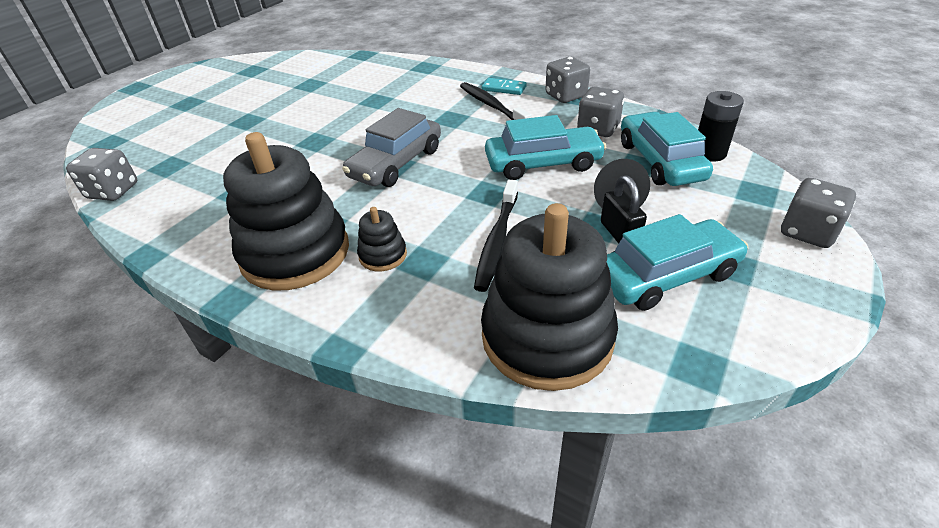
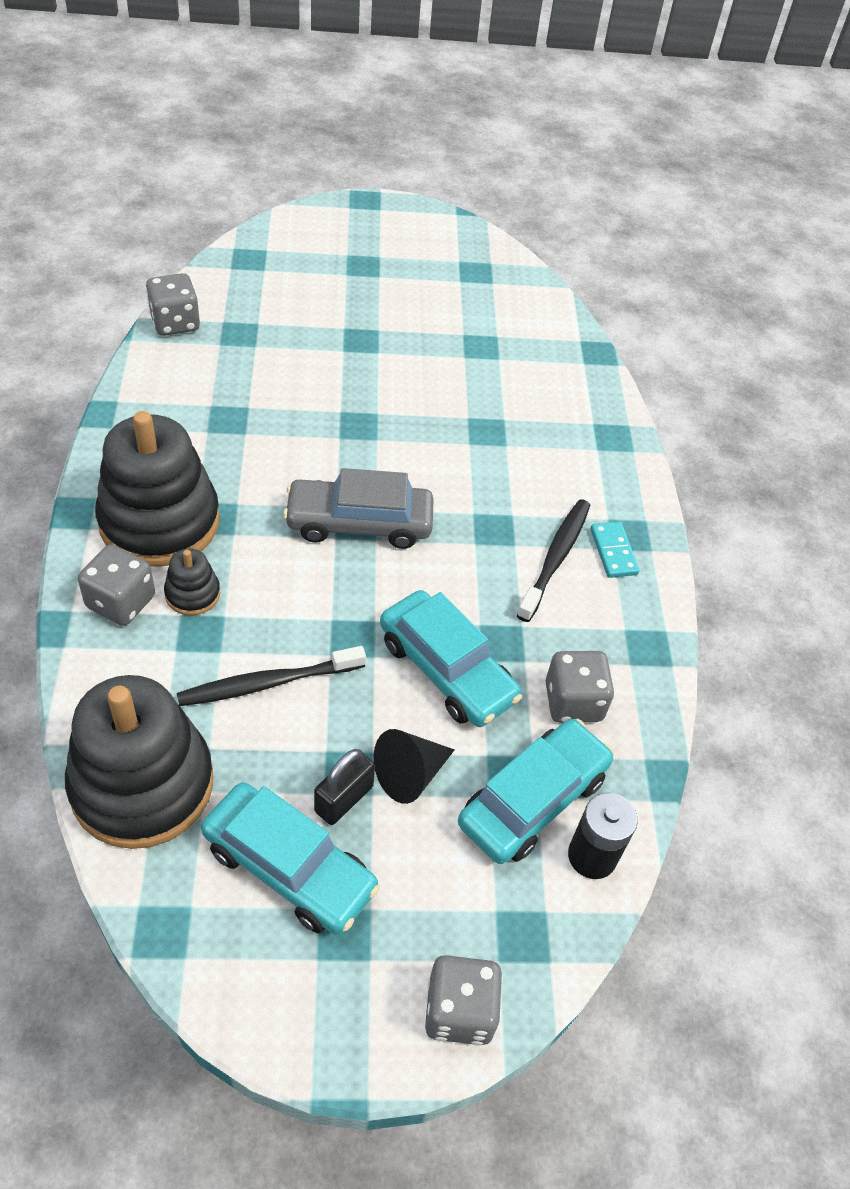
camera: 50 degrees right, 10 degrees up
grey dice [545,57,590,103] -> grey dice moved to [78,544,155,626]

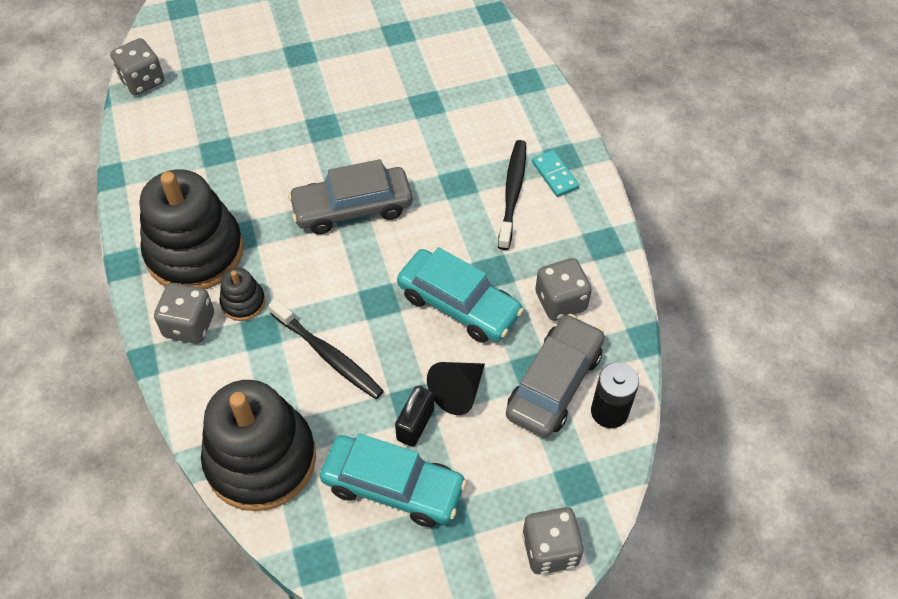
camera: 10 degrees left, 5 degrees up
black toothbrush [177,646,366,706] -> black toothbrush turned 105 degrees counterclockwise [268,299,384,399]
turquoise car [458,719,614,864] -> grey car [506,314,605,438]

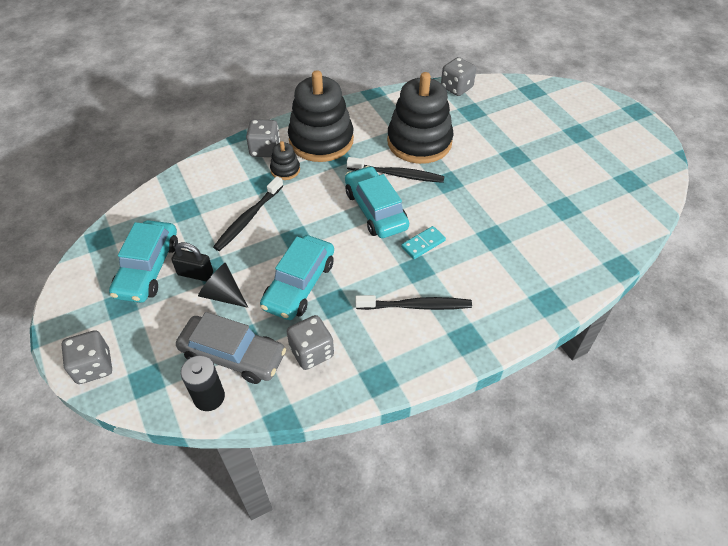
camera: 80 degrees right, 5 degrees down
black stacking toy [201,380,316,511] -> black stacking toy moved to [387,72,454,164]
grey car [288,159,412,234] -> turquoise car [345,166,409,238]
turquoise domino [532,150,579,197] -> turquoise domino moved to [401,226,446,259]
none -> black toothbrush [347,157,445,183]

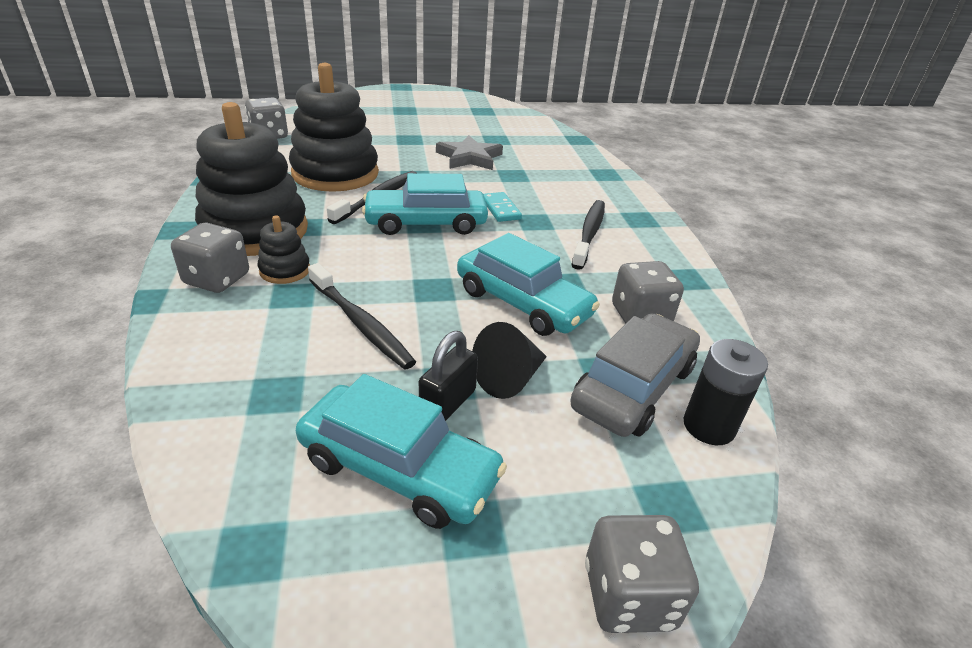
camera: 75 degrees left, 15 degrees down
none -> grey star [436,135,503,170]

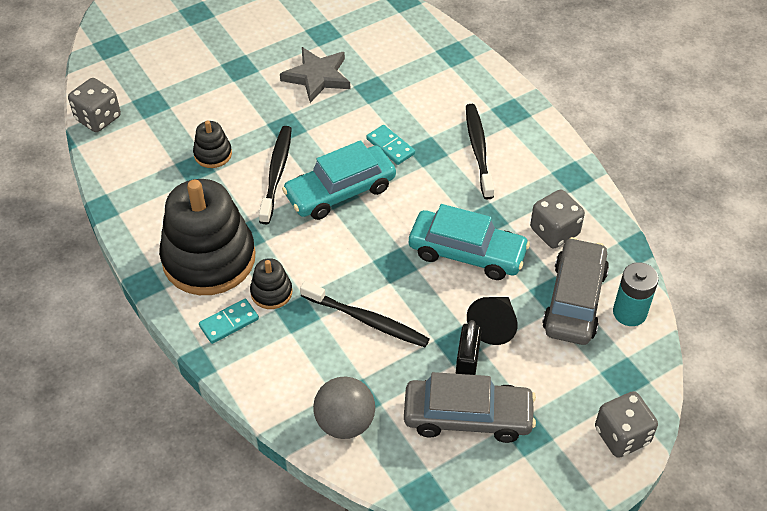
camera: 20 degrees left, 15 degrees up
grey dice [171,223,249,293] -> turquoise domino [199,299,259,344]
black stacking toy [289,63,379,192] -> black stacking toy [193,120,232,168], size x0.44
turquoise car [296,374,507,529] -> grey car [404,372,536,443]
black battery [683,339,768,445] -> turquoise battery [613,262,659,326]
none -> grey ball [313,377,375,439]

